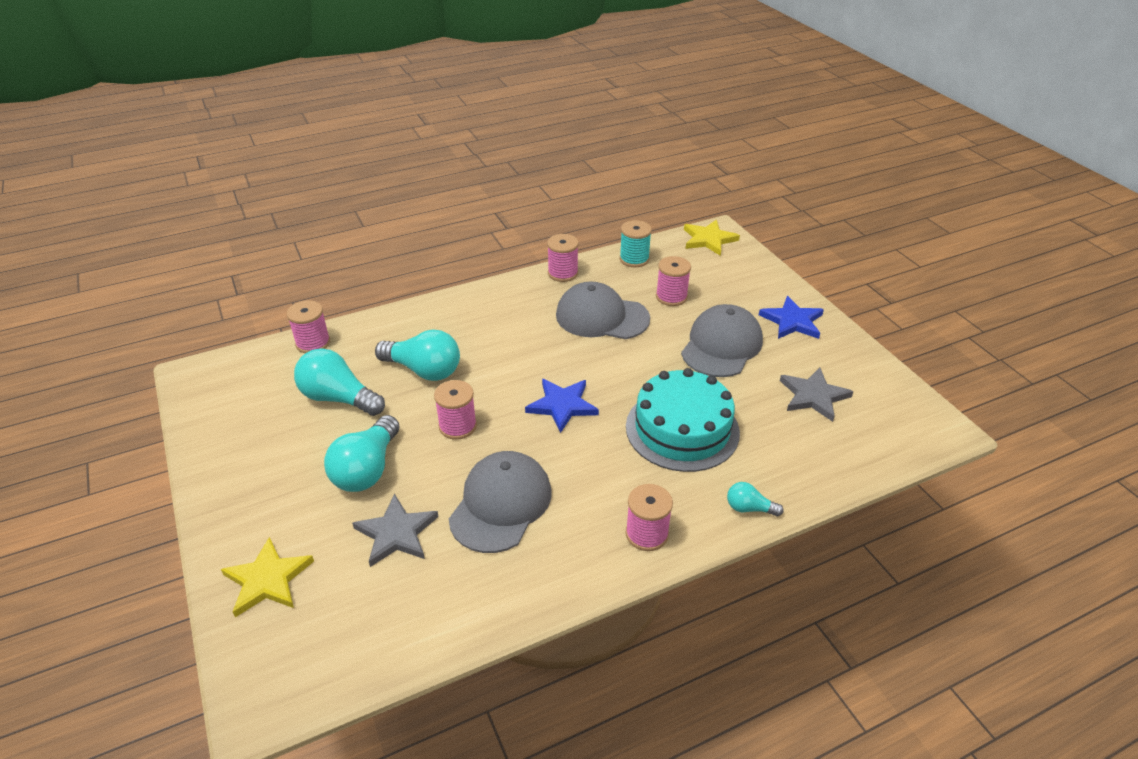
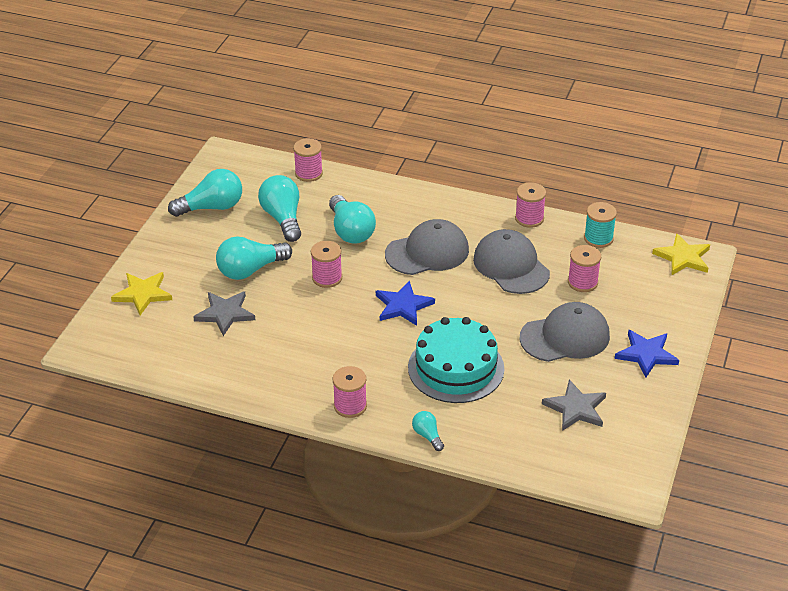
camera: 45 degrees right, 0 degrees up
grey cap [449,451,552,553] -> grey cap moved to [385,219,469,275]
none -> turquoise light bulb [168,169,242,217]

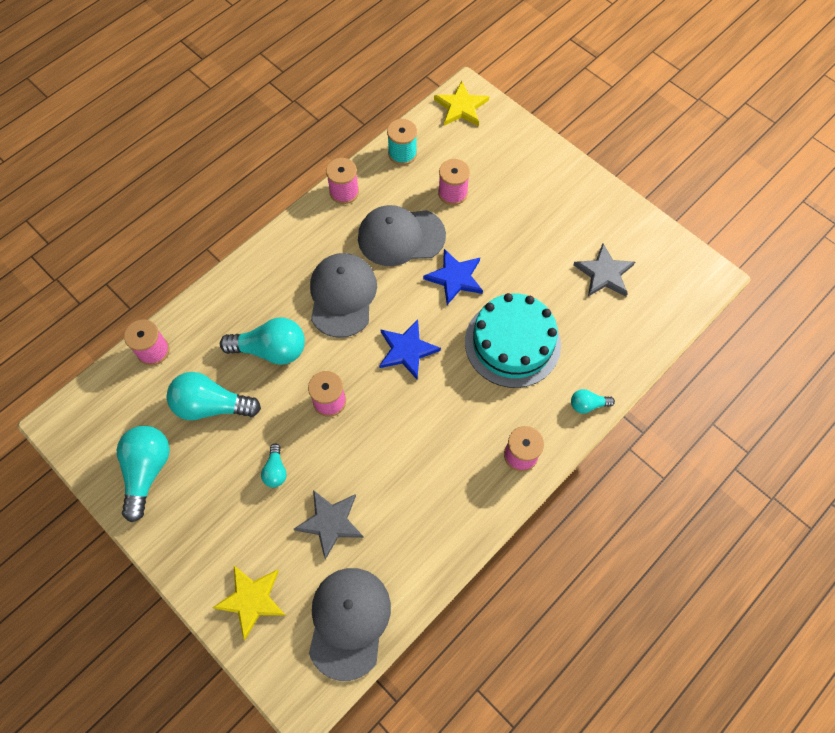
camera: 65 degrees left, 25 degrees up
turquoise light bulb [216,236,292,280] -> turquoise light bulb [261,444,287,487], size x0.51
grey cap [519,302,610,362] -> grey cap moved to [309,568,391,681]
blue star [615,330,679,377] -> blue star moved to [423,249,483,305]

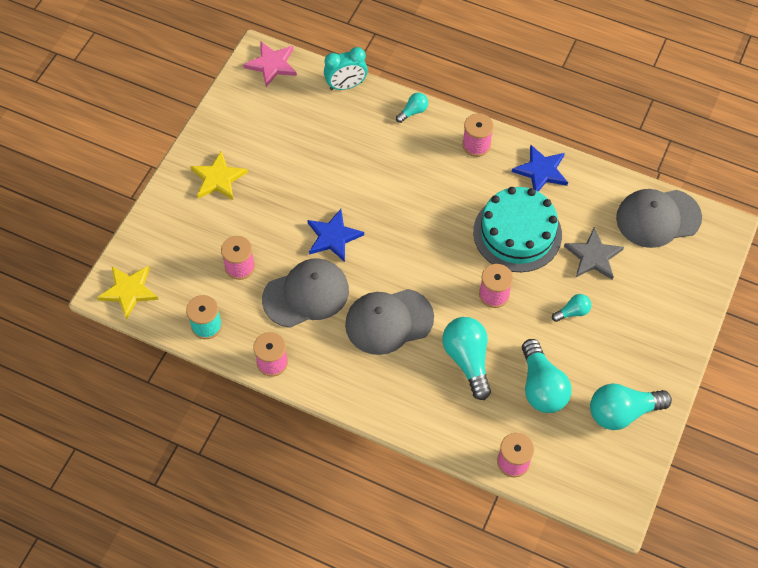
camera: 110 degrees left, 5 degrees down
yellow star [212,566,286,640] -> yellow star moved to [191,151,248,200]
grey cap [358,205,446,266] -> grey cap turned 90 degrees counterclockwise [262,258,349,328]
blue star [379,319,441,379] -> blue star moved to [512,145,568,191]
turquoise cake [465,293,561,388] -> turquoise cake moved to [473,187,562,272]
turquoise light bulb [571,389,615,413] -> turquoise light bulb turned 105 degrees counterclockwise [396,93,428,123]
grey star [573,244,635,296] -> none
none -> pink star [243,41,297,87]
none -> turquoise clock [324,47,368,90]

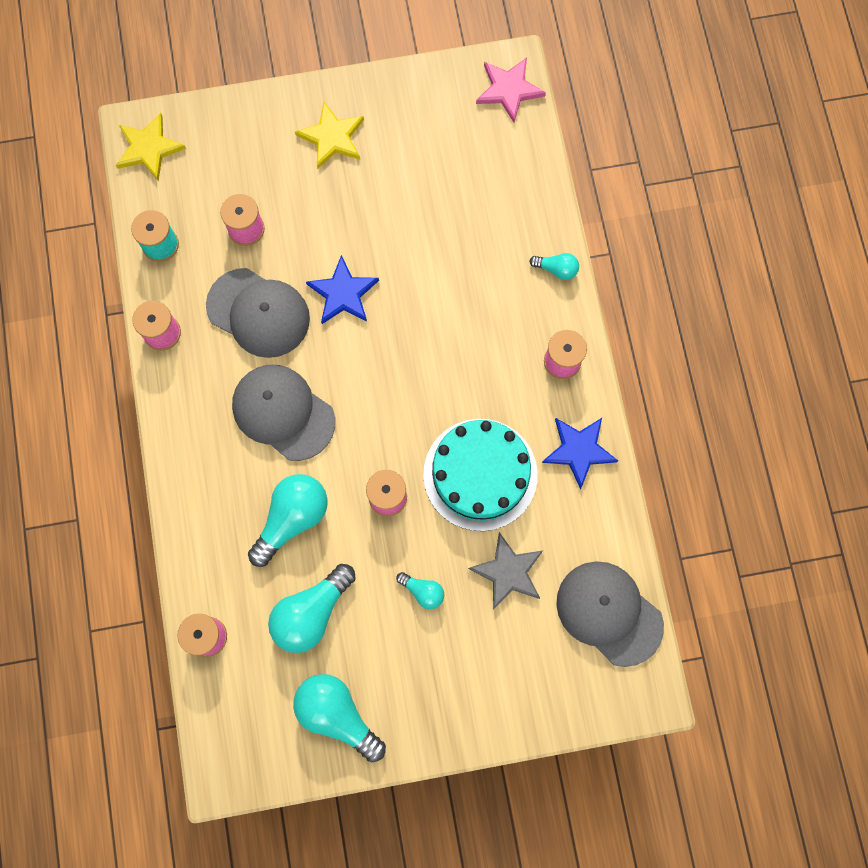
camera: 55 degrees right, 15 degrees up
turquoise clock [324,47,368,90] -> none

